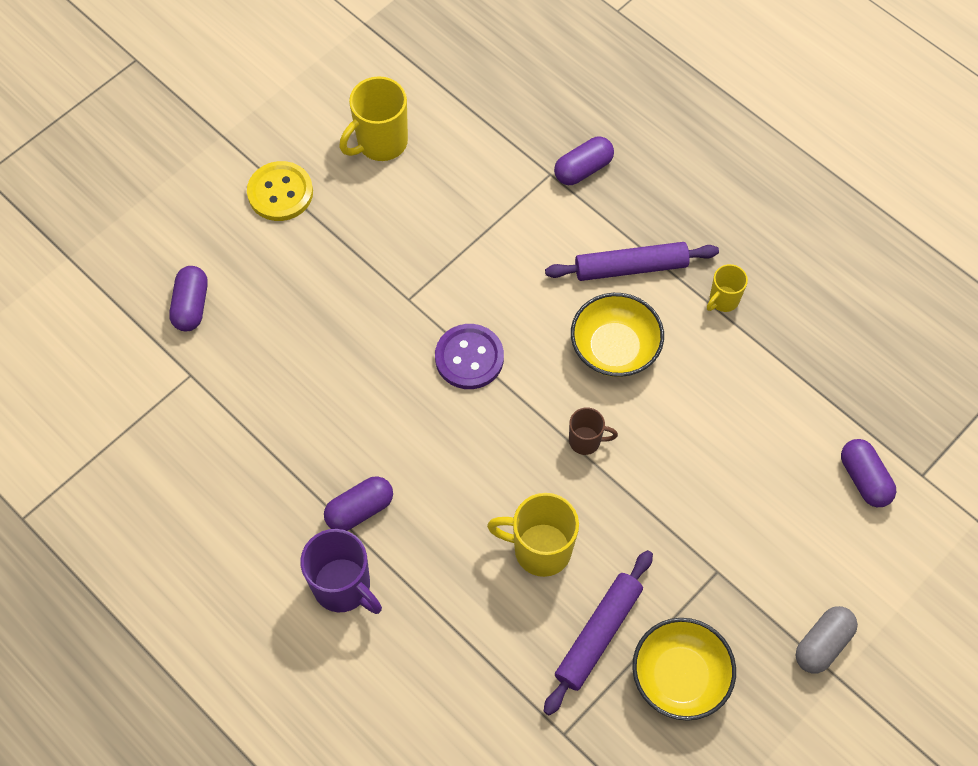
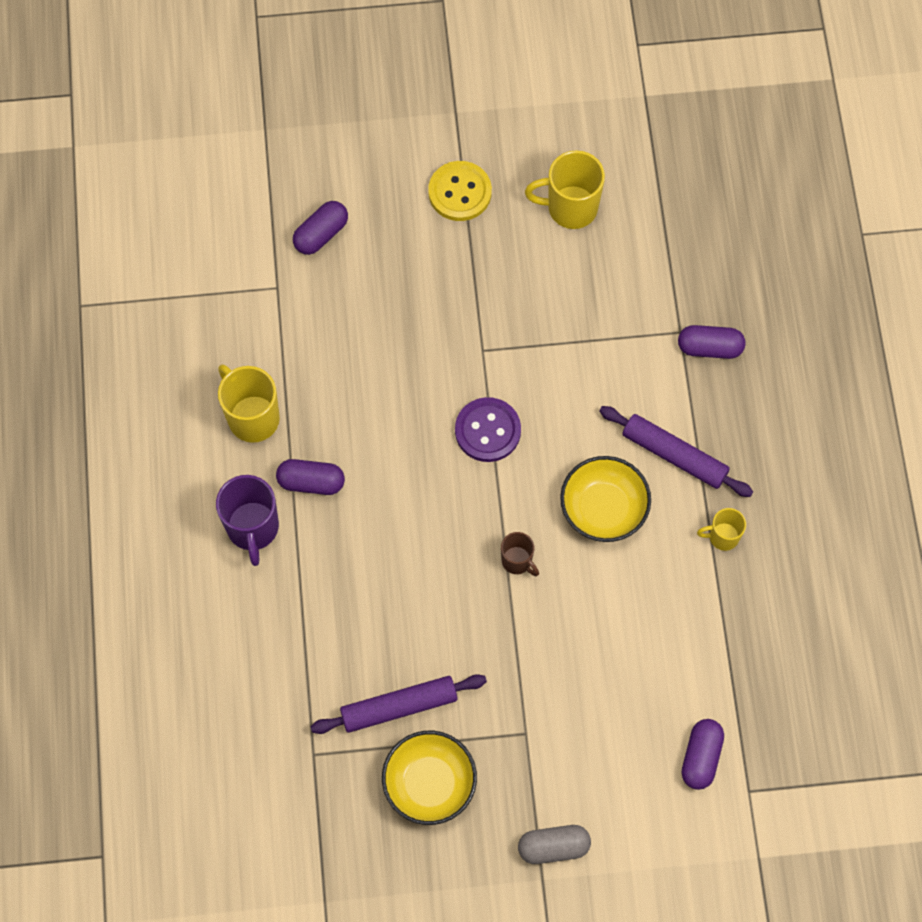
camera: 40 degrees right, 5 degrees up
yellow mug [487,493,579,577] -> yellow mug moved to [218,365,280,443]

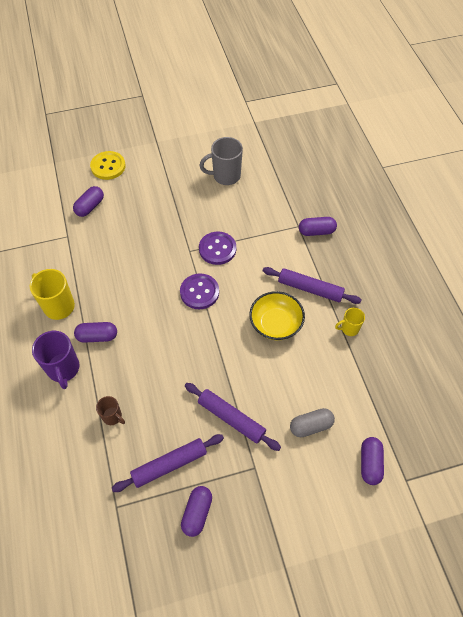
camera: 10 degrees left, 10 degrees down
yellow bowl [382,731,477,825] -> purple capsule [181,486,212,537]
yellow button [428,161,492,221] -> yellow button moved to [90,151,126,180]
brown mug [501,532,539,576] -> brown mug moved to [96,396,125,425]
grey capsule [518,825,591,864] -> grey capsule moved to [290,408,335,437]
yellow mug [525,151,605,229] -> grey mug [199,137,243,185]
none -> purple rolling pin [185,383,281,451]
none -> purple button [199,231,236,265]

